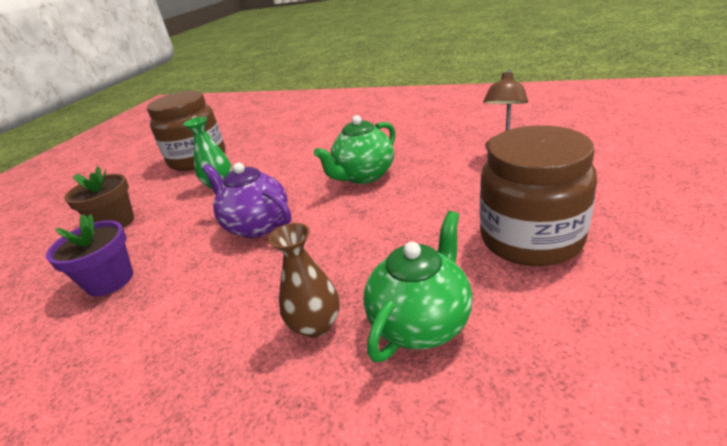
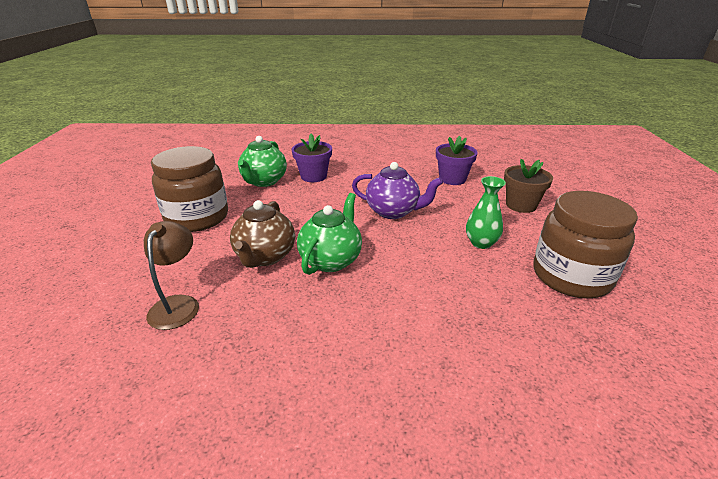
camera: 155 degrees right, 0 degrees up
brown vase [268,223,340,338] -> purple flower pot [292,134,332,182]
none -> brown teapot [230,200,295,268]

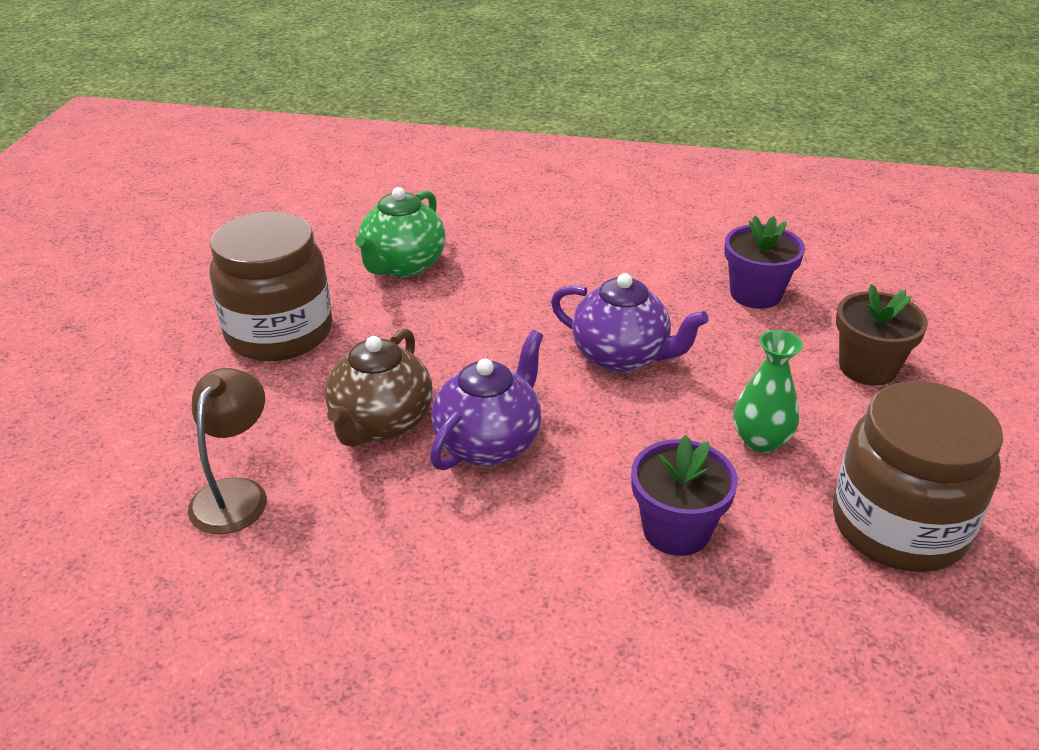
camera: 10 degrees right, 5 degrees up
purple flower pot [292,134,332,182] -> purple flower pot moved to [631,435,738,556]
green teapot [297,193,362,275] -> purple teapot [430,330,543,470]

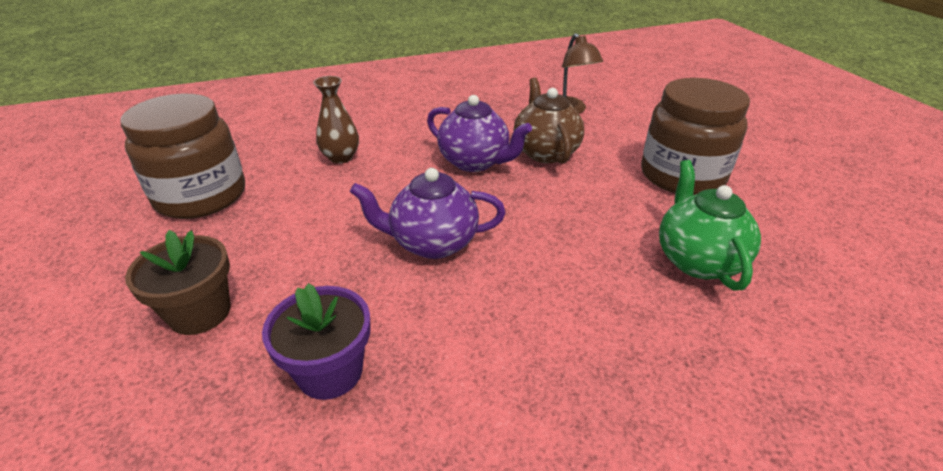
camera: 150 degrees right, 0 degrees up
purple teapot [430,330,543,470] -> purple teapot turned 60 degrees counterclockwise [427,95,532,172]
purple flower pot [631,435,738,556] -> brown vase [313,76,359,164]
green vase [733,330,803,453] -> none

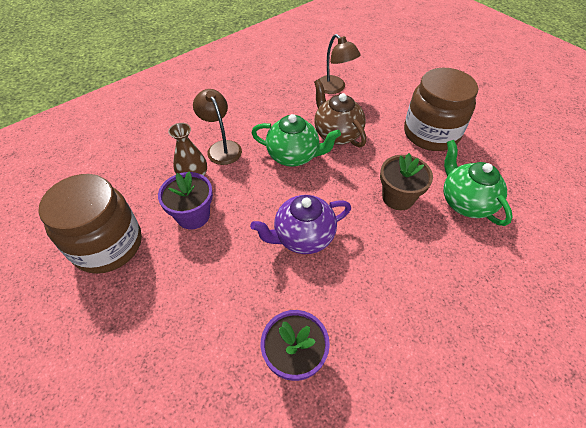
camera: 20 degrees left, 15 degrees up
brown flower pot [125,230,230,335] -> brown flower pot moved to [380,153,433,210]
purple teapot [427,95,532,172] -> green teapot [252,114,341,167]
none -> purple flower pot [158,172,213,229]
none -> brown lamp [193,89,242,165]

